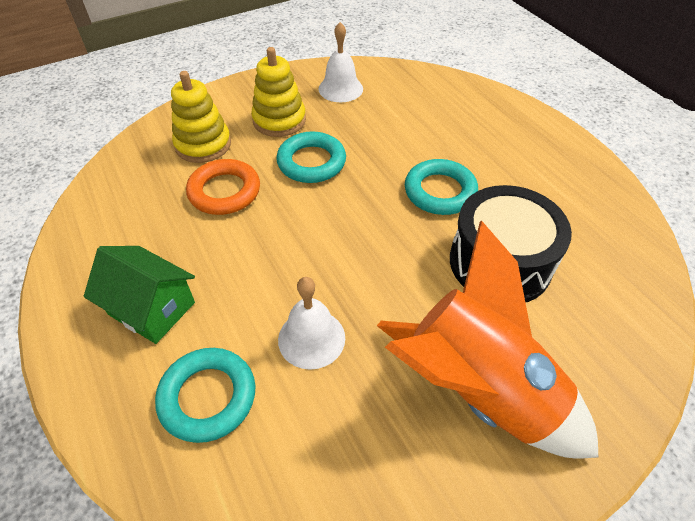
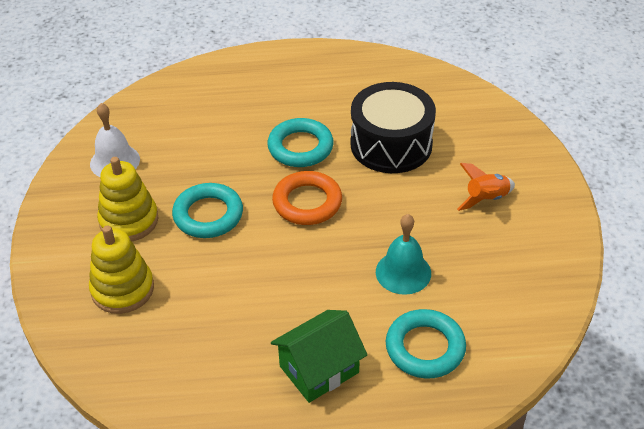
camera: 65 degrees left, 5 degrees down
orange ring [186,159,260,215] -> orange ring moved to [272,171,342,225]
white bell [278,277,345,370] -> turquoise bell [376,214,431,295]
orange rocket [377,221,598,459] -> orange rocket [457,163,515,211], size x0.41

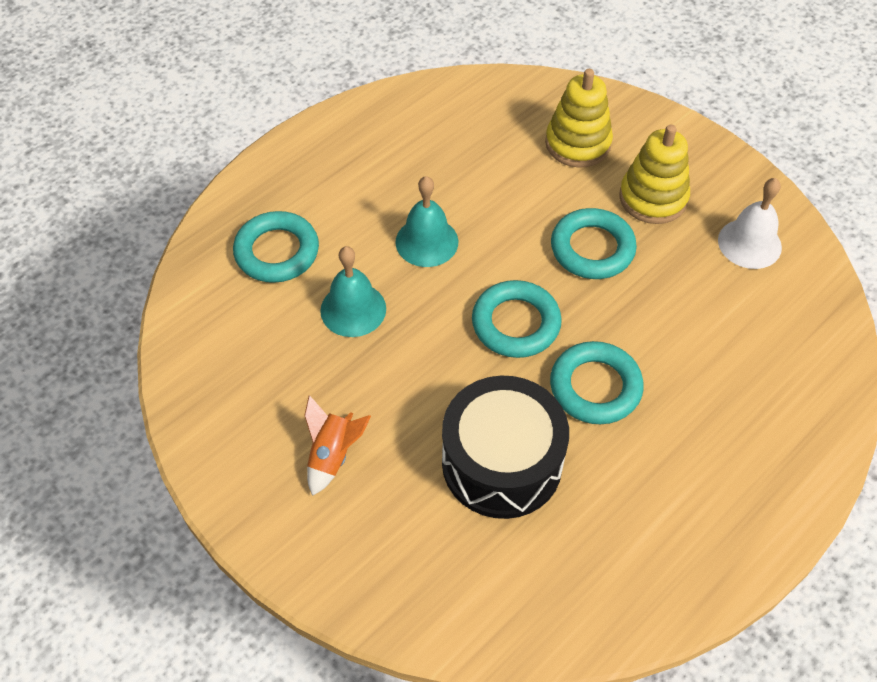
camera: 140 degrees right, 10 degrees up
green house [271,310,368,403] -> none
orange ring [272,171,342,225] -> turquoise ring [472,280,562,358]
none -> turquoise bell [396,176,458,267]

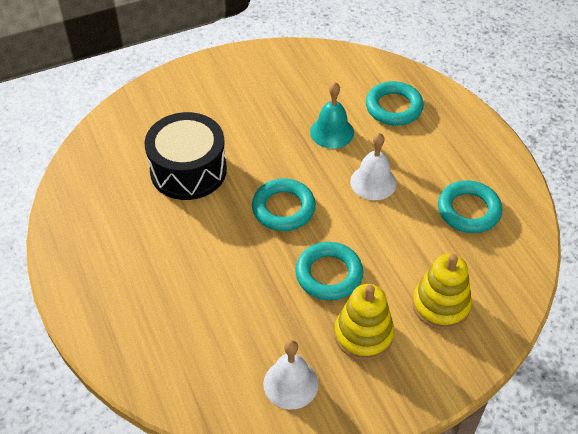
camera: 110 degrees right, 5 degrees down
orange rocket [304,395,371,496] -> none
turquoise bell [396,176,458,267] -> white bell [350,133,397,200]
turquoise ring [550,341,644,424] -> turquoise ring moved to [438,180,502,233]

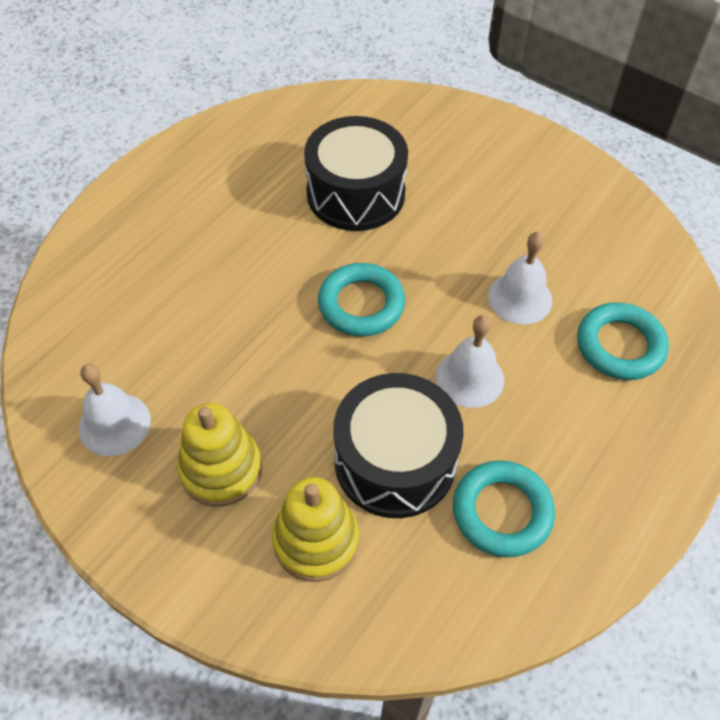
camera: 60 degrees right, 5 degrees up
turquoise ring [295,242,363,300] -> none
turquoise bell [310,82,354,149] -> white bell [488,232,552,324]
none -> black drum [333,373,464,518]

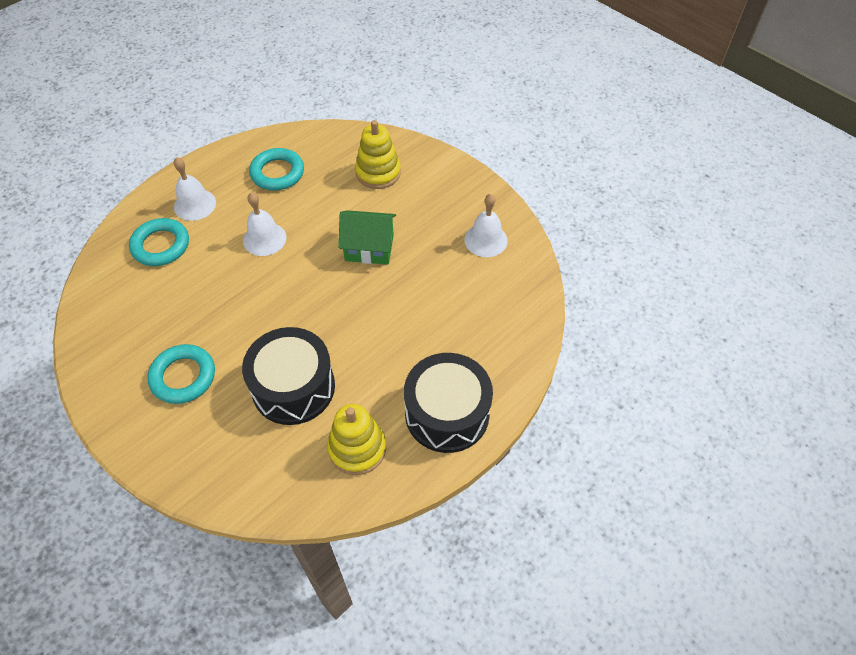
camera: 170 degrees left, 0 degrees up
yellow stacking toy [177,403,262,507] -> yellow stacking toy moved to [327,404,386,475]
turquoise ring [318,263,405,336] -> turquoise ring moved to [147,344,215,404]
black drum [333,373,464,518] -> black drum moved to [404,353,493,453]
white bell [488,232,552,324] -> white bell moved to [173,157,216,221]
none -> green house [338,210,396,264]

